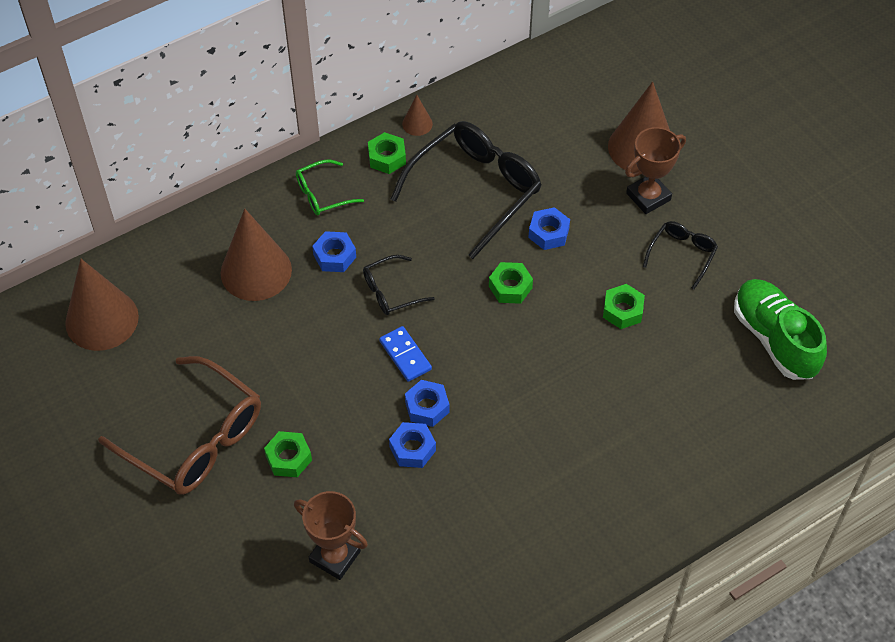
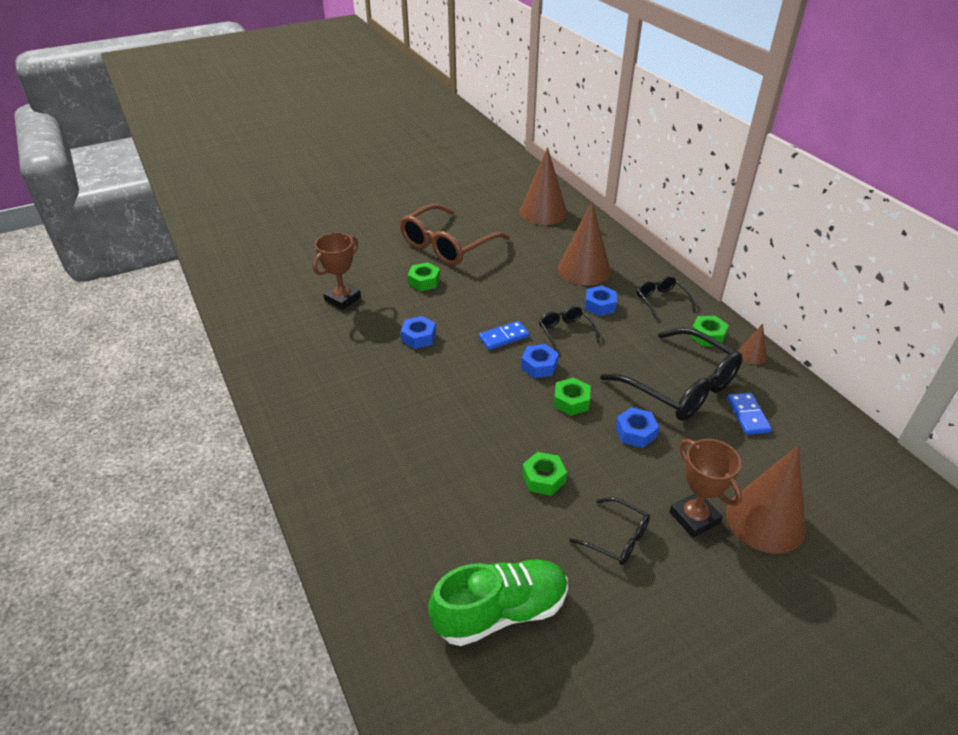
camera: 95 degrees right, 15 degrees down
green glasses [296,160,364,216] -> black glasses [636,276,696,321]
blue nut [405,380,449,427] -> blue nut moved to [521,344,559,378]
none -> blue domino [727,393,772,435]

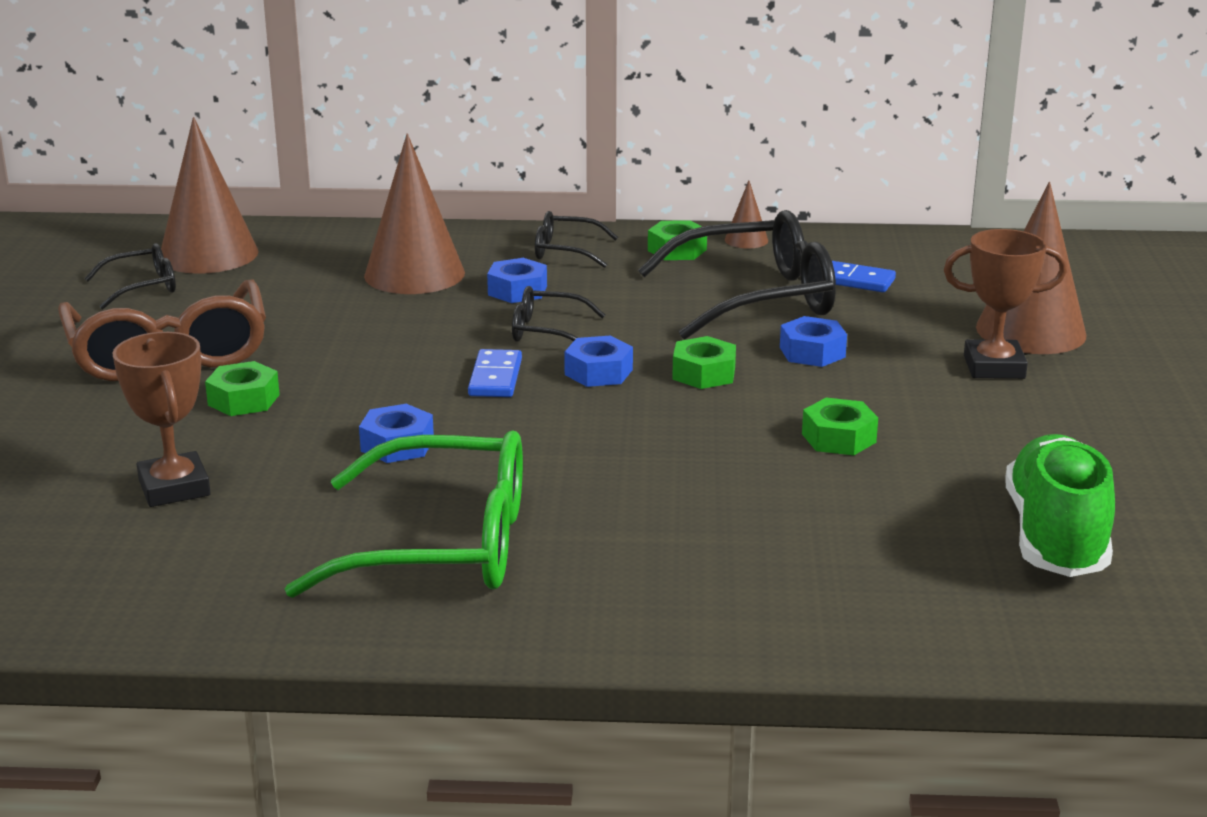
camera: 60 degrees left, 15 degrees down
black glasses [569,497,650,565] -> black glasses moved to [84,243,176,309]
none -> green glasses [285,430,523,598]

